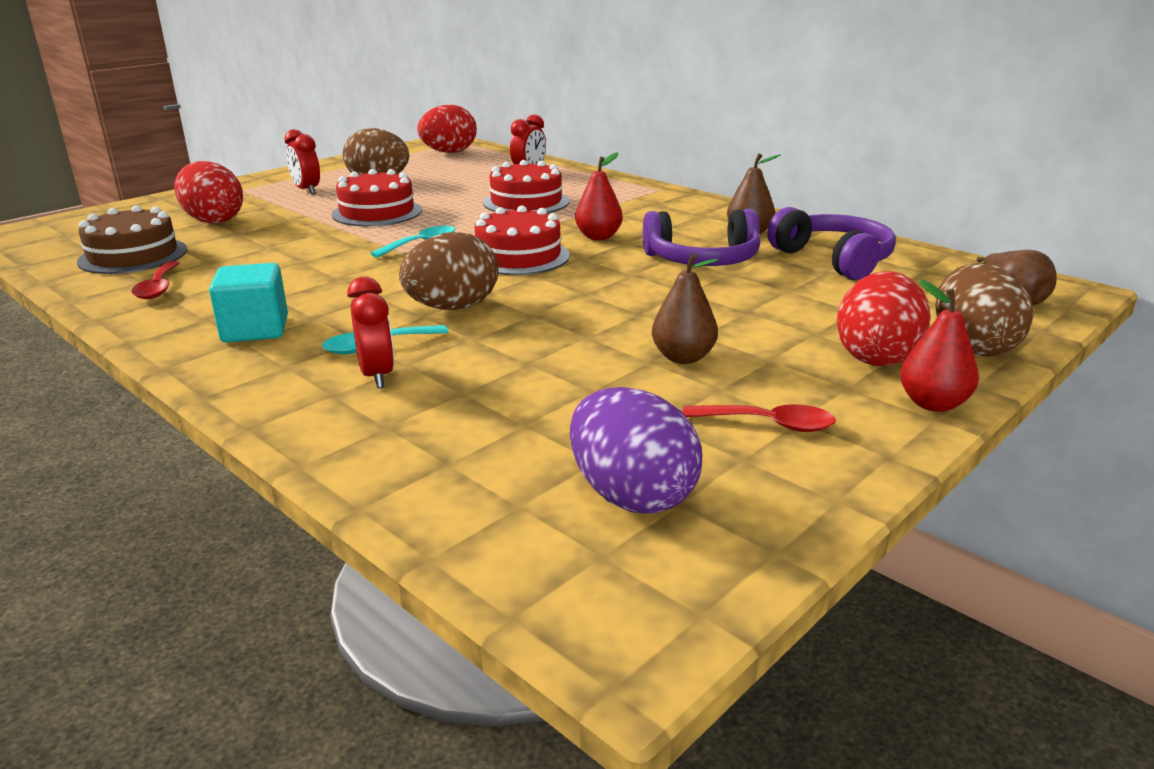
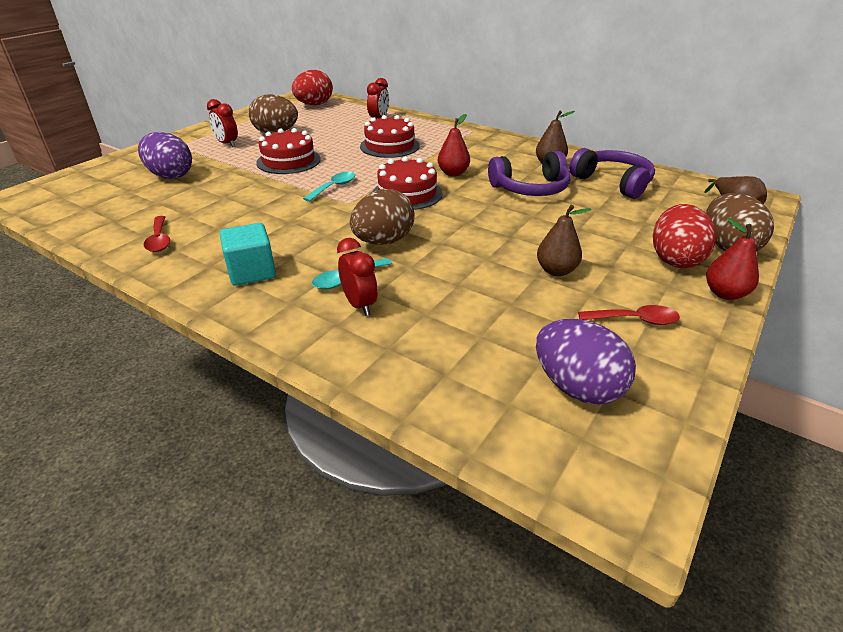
camera: 10 degrees left, 10 degrees up
brown cake [77,205,187,274] -> none
red egg [174,161,243,224] -> purple egg [138,132,192,179]

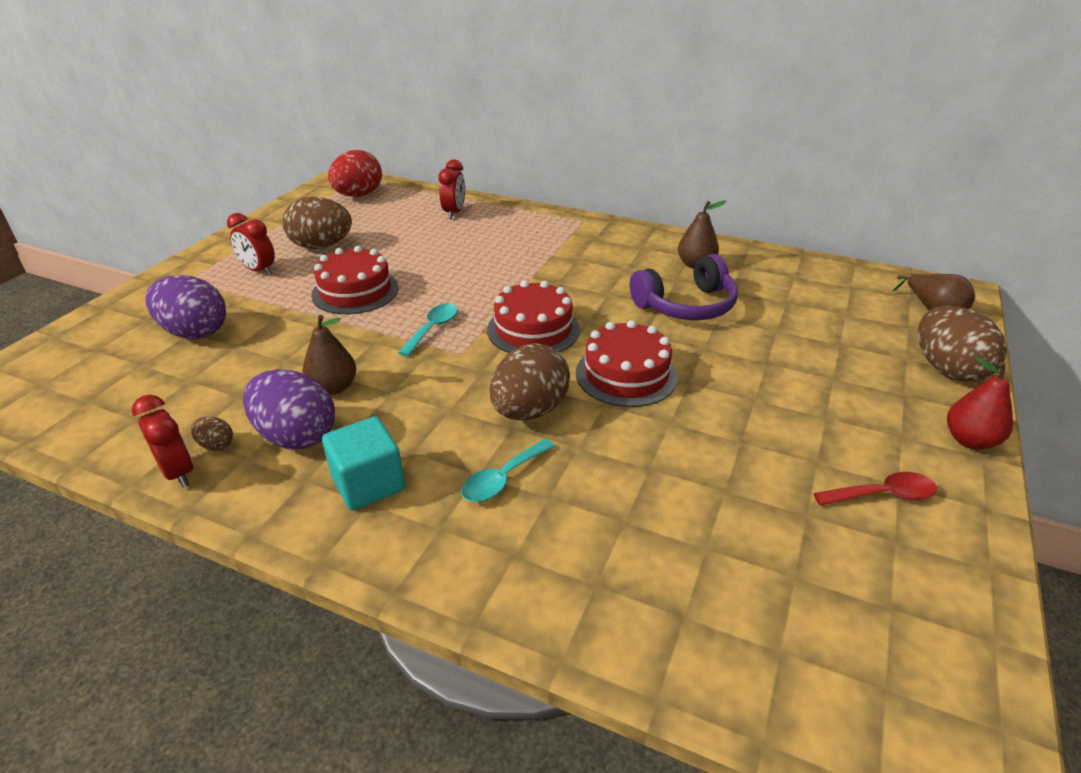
camera: 10 degrees left, 0 degrees up
red spoon [144,216,170,252] -> brown egg [191,417,233,451]
red clock [337,238,378,316] -> red clock moved to [132,395,193,488]
red cake [360,115,420,158] -> red cake moved to [576,320,678,407]
red pear [438,114,470,176] -> none
purple egg [536,319,636,404] -> purple egg moved to [243,369,335,449]
brown pear [537,205,592,276] -> brown pear moved to [302,315,356,395]
purple headphones [569,148,655,199] -> none
red egg [653,204,716,268] -> none

